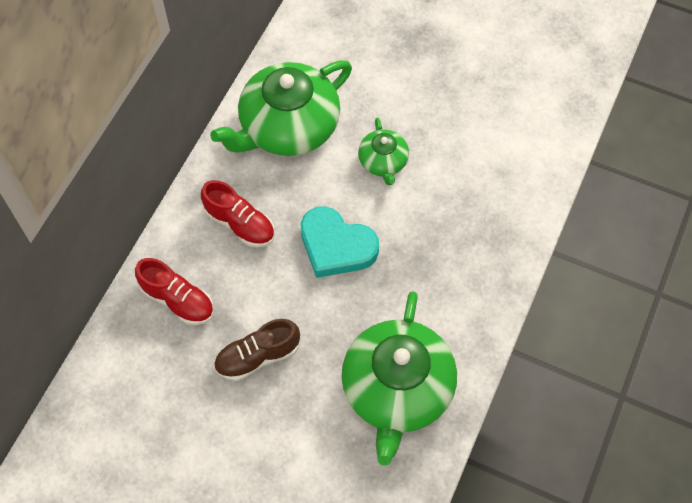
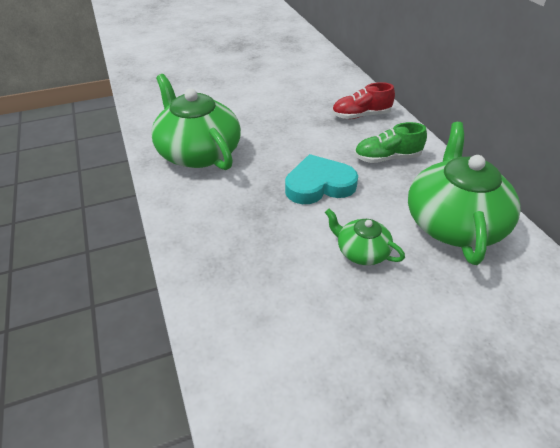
camera: 135 degrees right, 20 degrees down
red shoe [201,180,274,247] -> green shoe [354,122,427,163]
brown shoe [214,319,300,381] -> none

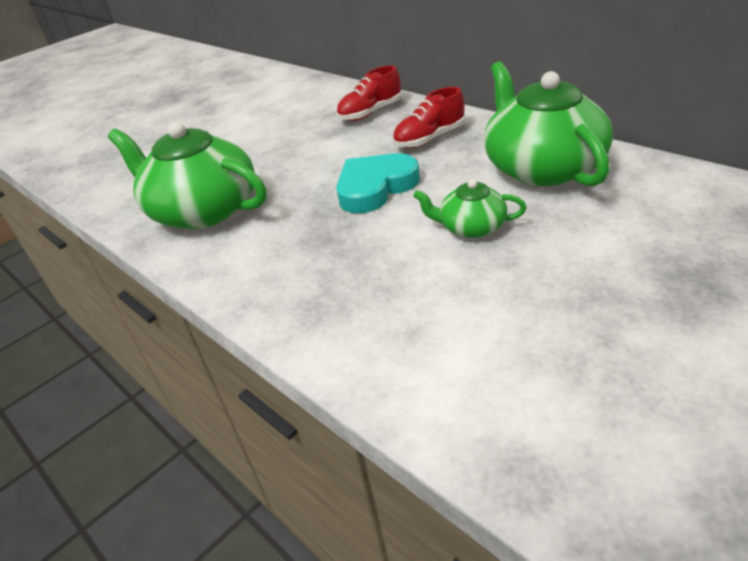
camera: 20 degrees left, 5 degrees down
green shoe [354,122,427,163] -> red shoe [392,87,465,148]

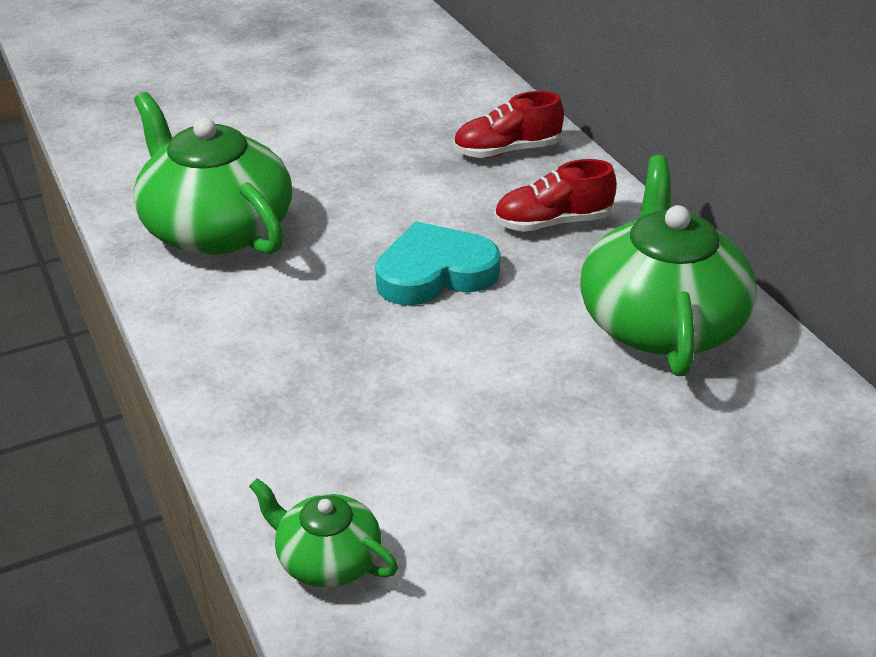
camera: 15 degrees right, 0 degrees up
green teapot [413,179,527,238] -> green teapot moved to [249,478,398,587]

